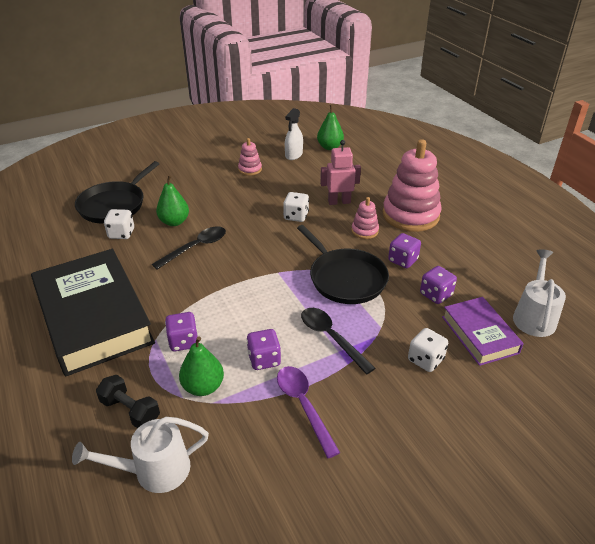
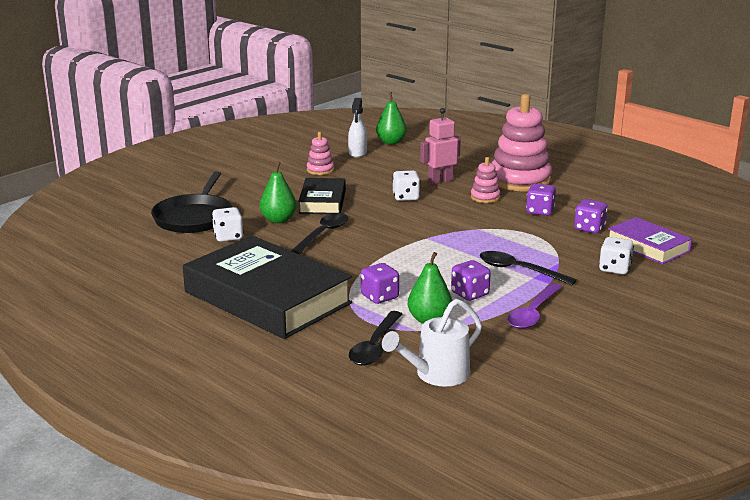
camera: 20 degrees left, 15 degrees down
black dumbbell [96,375,160,428] -> black spoon [349,311,403,366]
purple spoon [277,366,340,458] -> purple spoon turned 105 degrees counterclockwise [507,283,562,329]
black pan [297,225,389,304] -> none
white watering can [513,249,566,337] -> none
none -> black book [298,178,346,214]

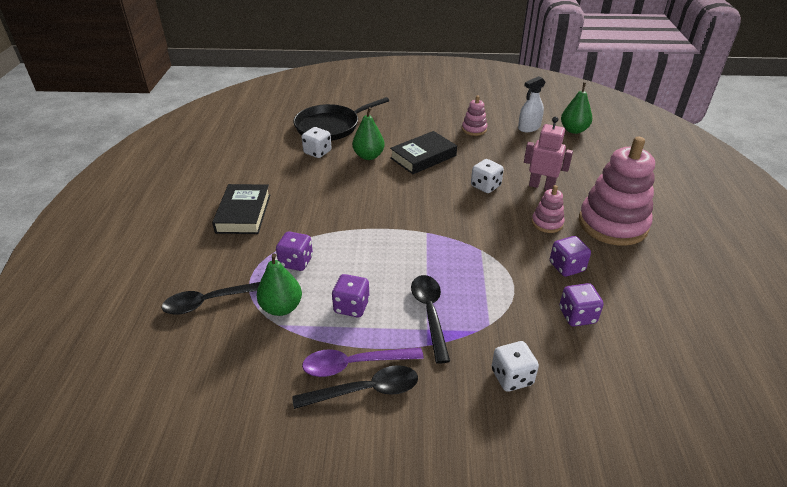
camera: 50 degrees right, 15 degrees up
black book [183,236,352,339] -> black book [212,184,270,234], size x0.53
black spoon [291,213,348,254] -> black spoon moved to [292,365,418,409]
white watering can [382,299,482,387] -> none
purple book [608,217,692,264] -> none

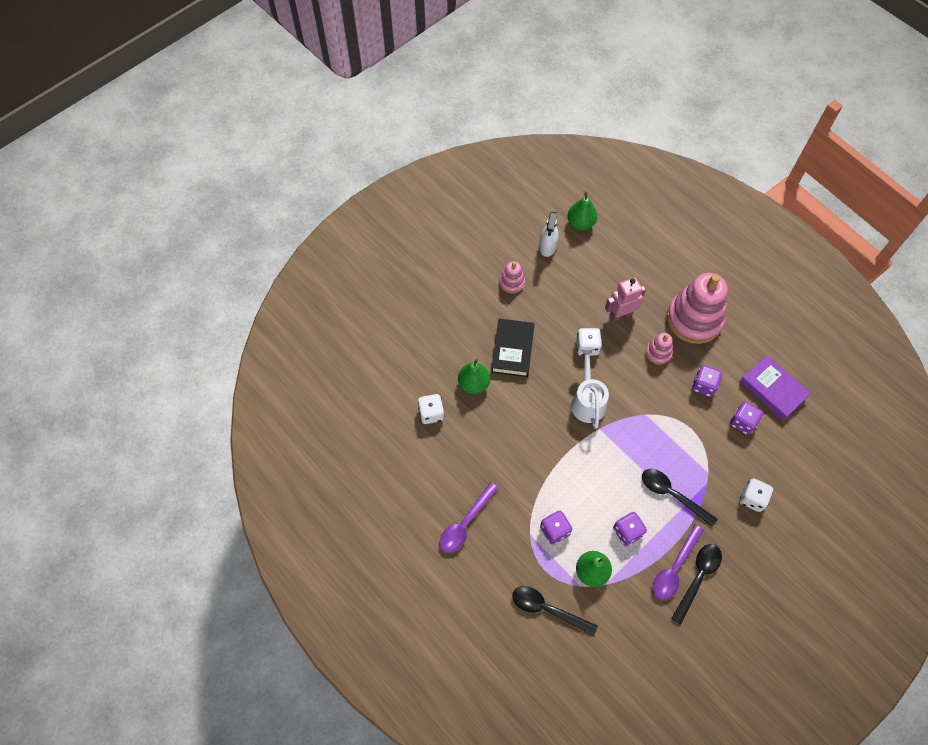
camera: 45 degrees left, 25 degrees up
black spoon [162,282,260,315] -> black spoon turned 90 degrees clockwise [512,586,598,636]
black book [212,184,270,234] -> purple spoon [440,482,499,553]
black pan [294,97,389,141] -> none
none -> white watering can [571,347,609,429]
none -> purple book [740,355,811,421]

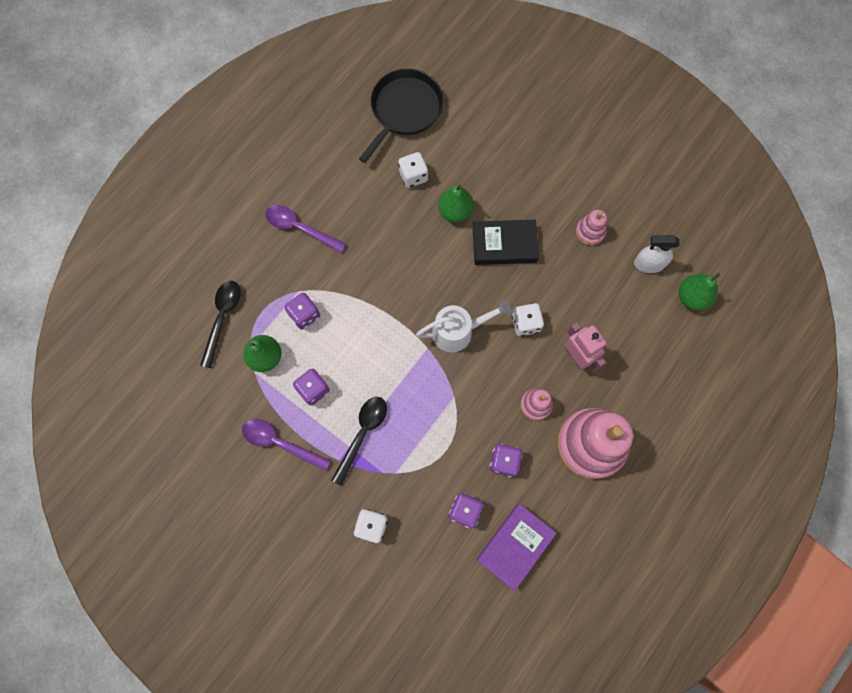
camera: 80 degrees right, 10 degrees up
black spoon [671,544,722,624] -> none
none -> black pan [359,69,444,163]

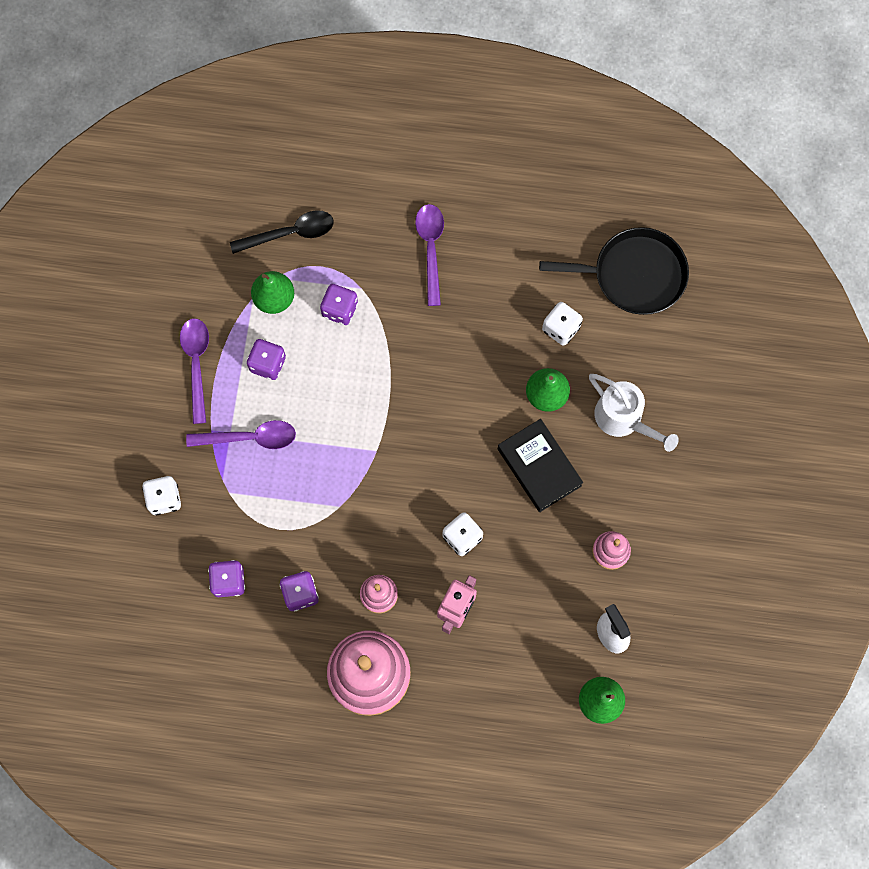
camera: 60 degrees right, 0 degrees up
black spoon [331,397,387,486] -> purple spoon [186,420,296,449]
white watering can [416,300,511,353] -> white watering can moved to [589,374,679,452]
purple book [477,504,557,591] -> none

